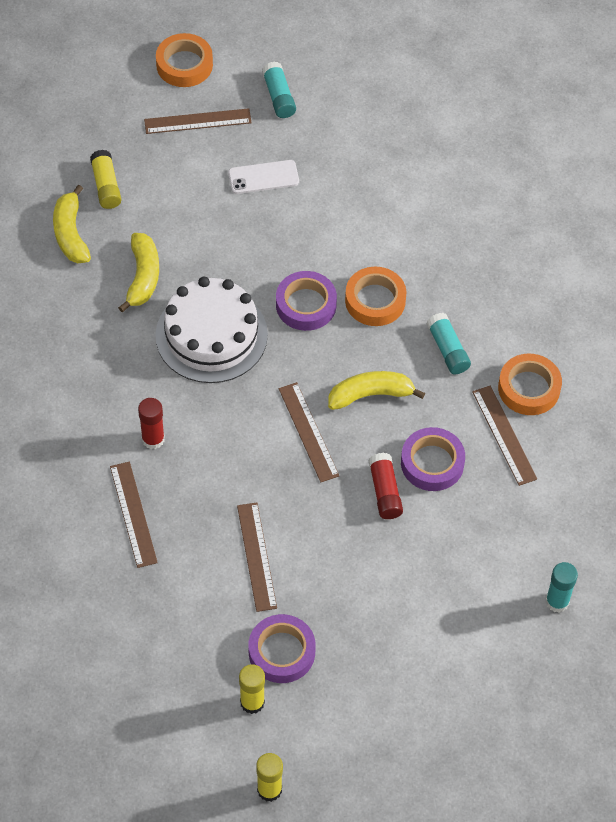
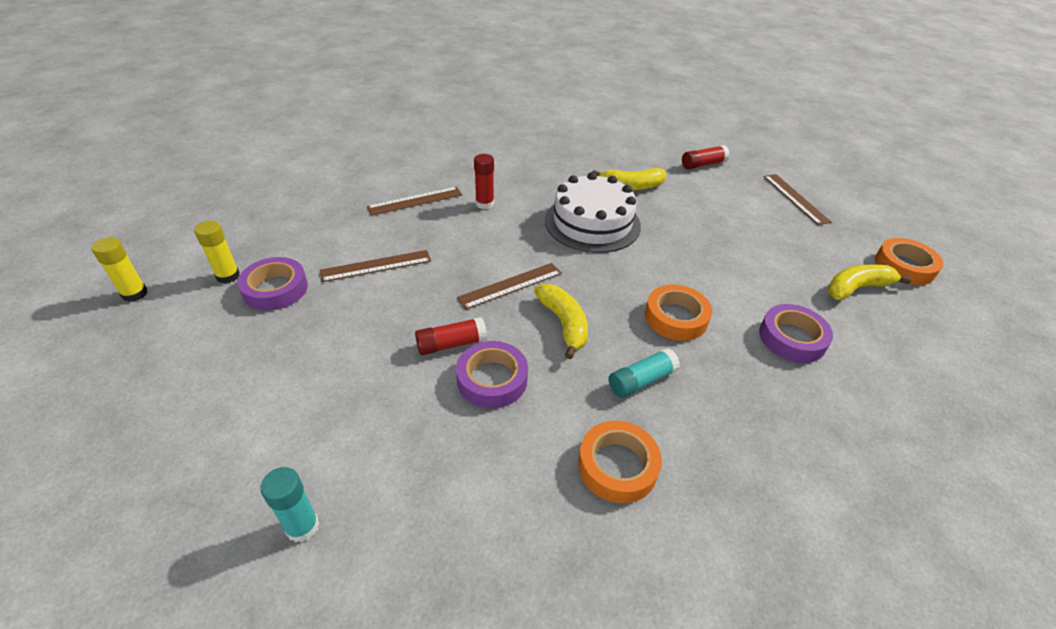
camera: 80 degrees right, 15 degrees down
yellow banana [53,185,91,263] -> yellow banana moved to [828,265,912,300]
yellow glue stick [90,150,121,209] -> red glue stick [682,145,730,169]
orange tape [156,33,213,87] -> orange tape moved to [875,238,943,285]
white phone [228,160,299,194] -> none
turquoise glue stick [262,61,296,118] -> none
purple tape [276,271,337,331] -> purple tape moved to [759,304,833,363]
brown ruler [472,386,537,486] -> none

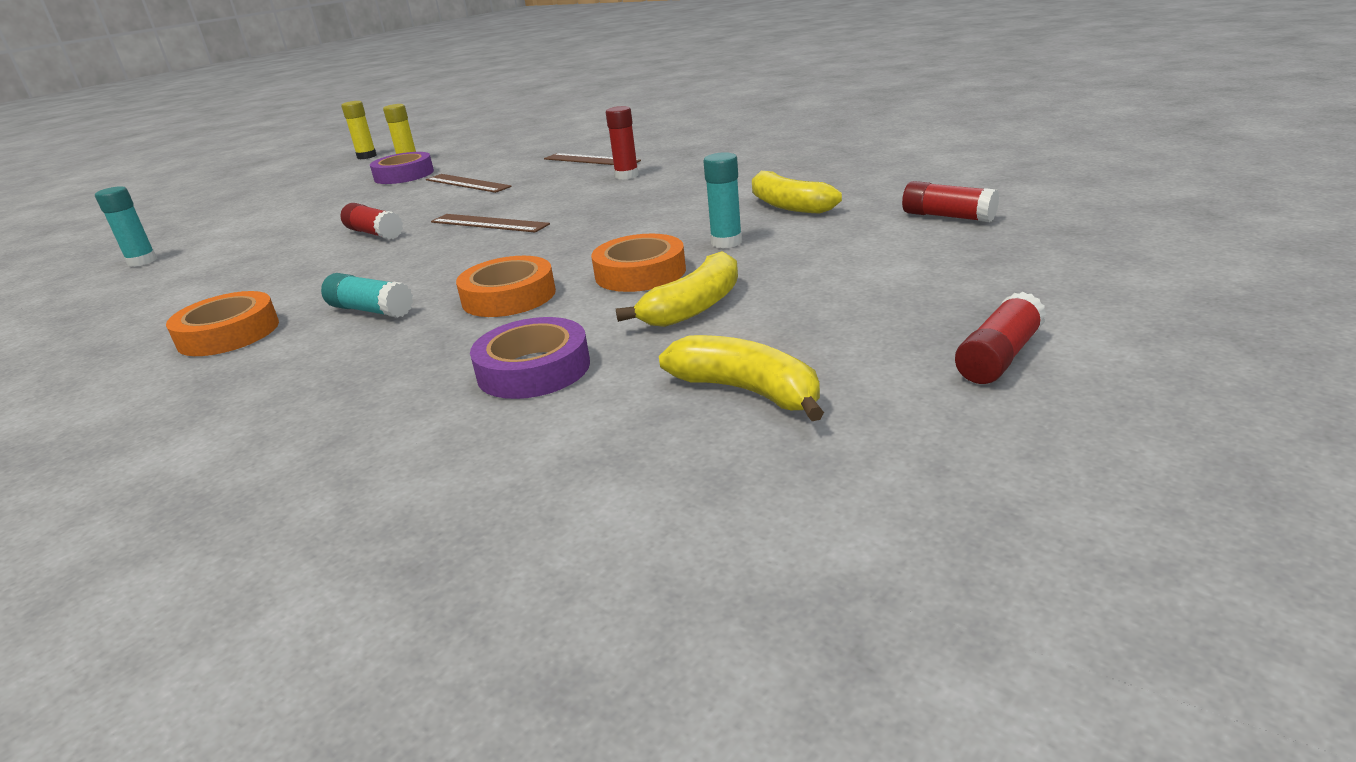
camera: 65 degrees right, 15 degrees down
purple tape [456,341,528,408] -> none
yellow banana [534,284,588,359] -> yellow banana moved to [616,251,738,327]
white cake [545,172,641,253] -> none
brown ruler [764,174,831,225] -> none
orange tape [875,238,943,285] -> orange tape moved to [591,234,686,292]
none -> turquoise glue stick [703,152,742,248]
none -> red glue stick [955,292,1047,384]

